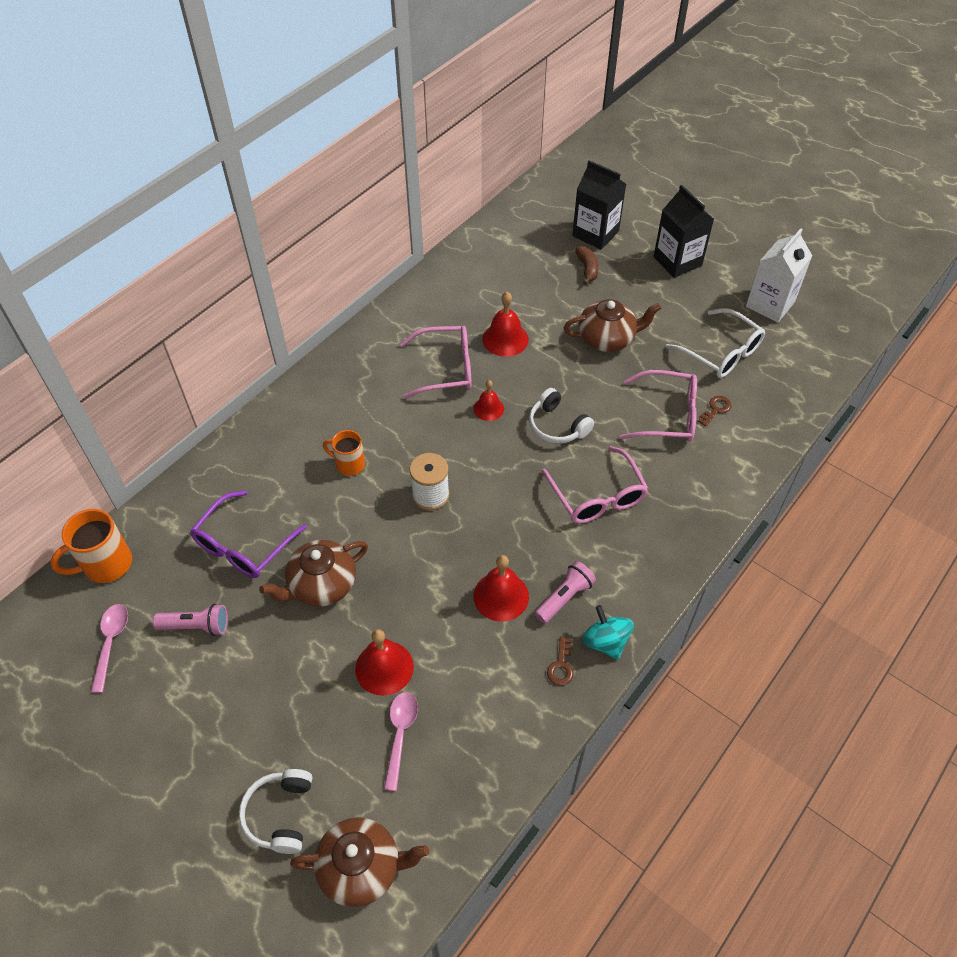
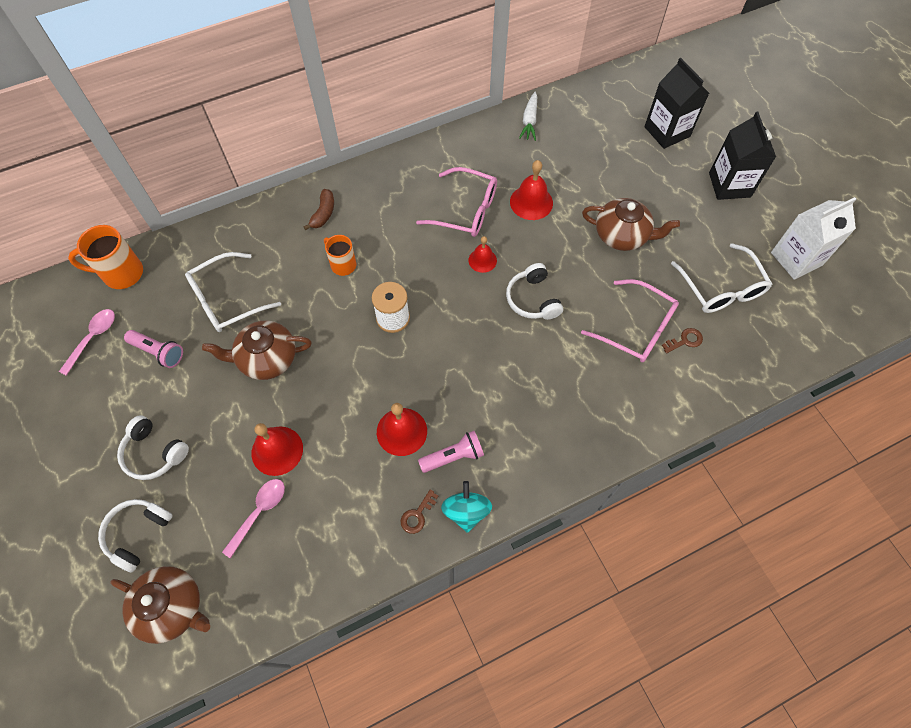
camera: 25 degrees right, 10 degrees up
purple glasses [190,490,307,578] -> white glasses [185,252,281,332]
pink glasses [542,446,649,524] -> none
brown banana [575,246,599,285] -> brown banana moved to [304,189,334,230]
none -> white headphones [117,415,189,480]
none -> white carrot [519,92,537,141]

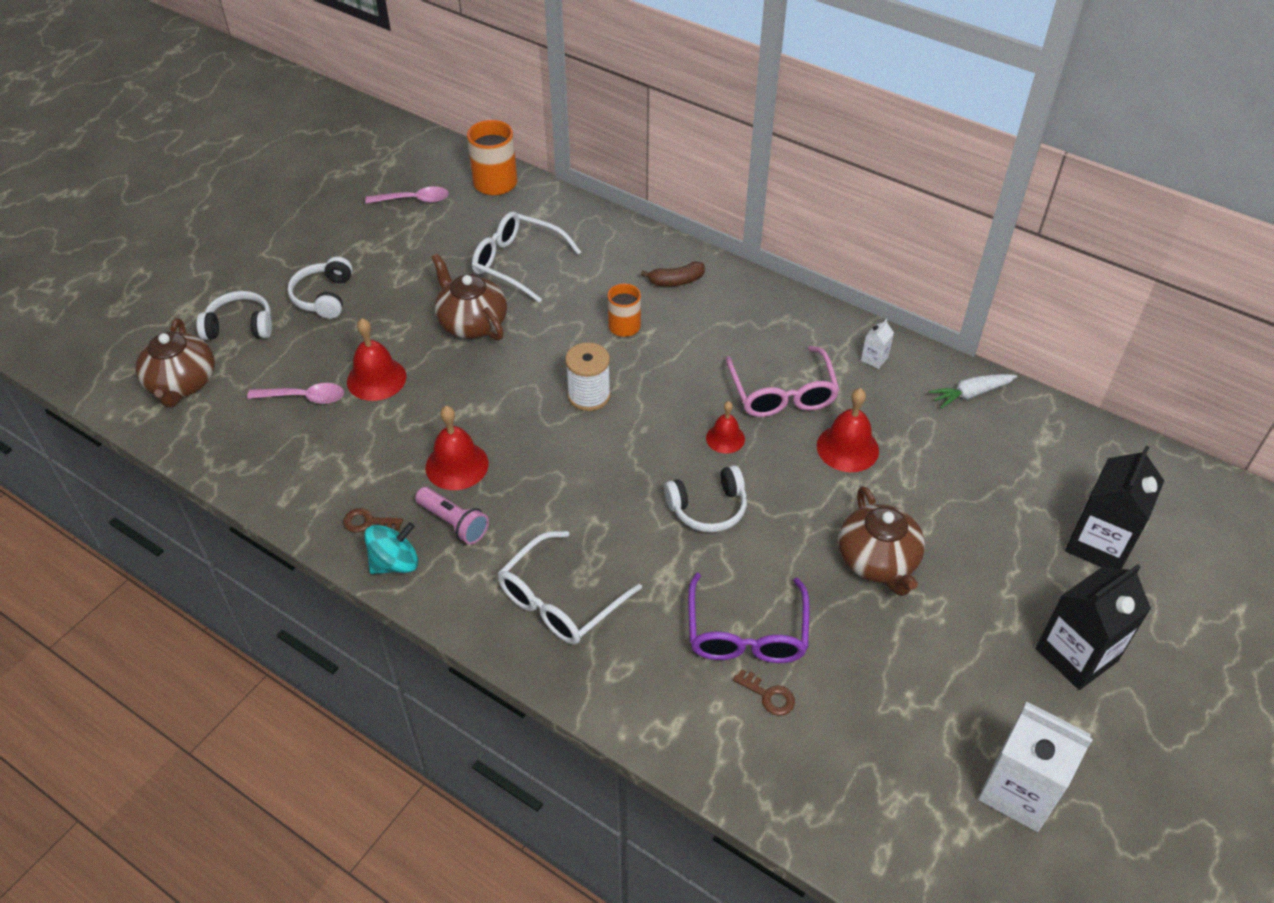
camera: 60 degrees right, 15 degrees down
pink flashlight [124,330,183,368] -> none
white headphones [506,263,563,320] -> white headphones turned 150 degrees counterclockwise [664,465,747,532]
pink glasses [581,279,679,362] -> purple glasses [688,573,810,663]
white glasses [671,243,773,313] -> white glasses moved to [498,531,642,644]
none -> white carton [861,319,894,369]

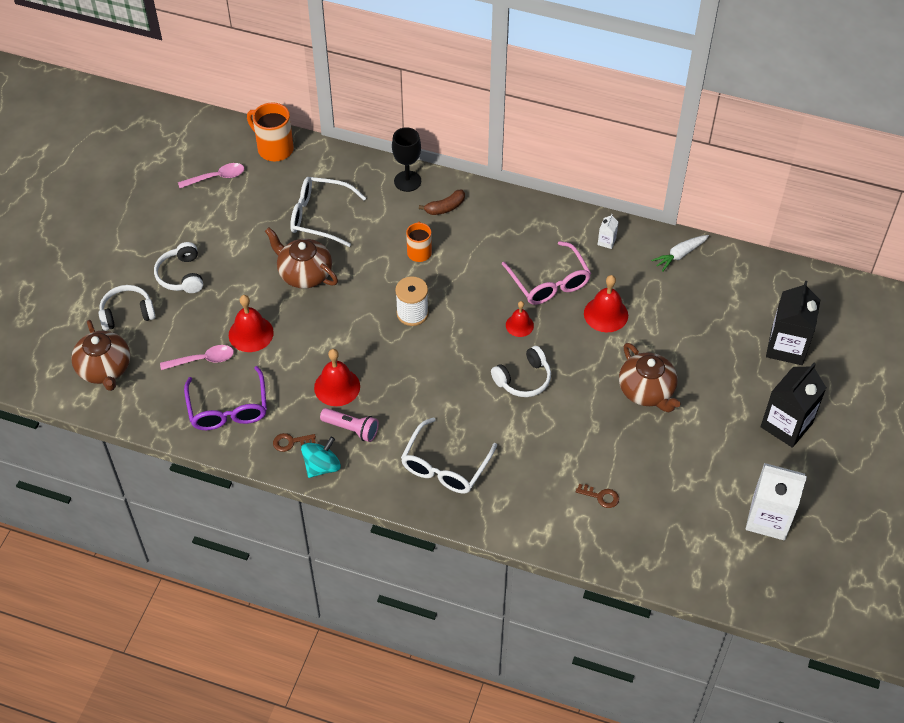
camera: 15 degrees left, 5 degrees up
purple glasses [688,573,810,663] -> purple glasses moved to [184,366,267,430]
none -> black goblet [392,127,421,192]

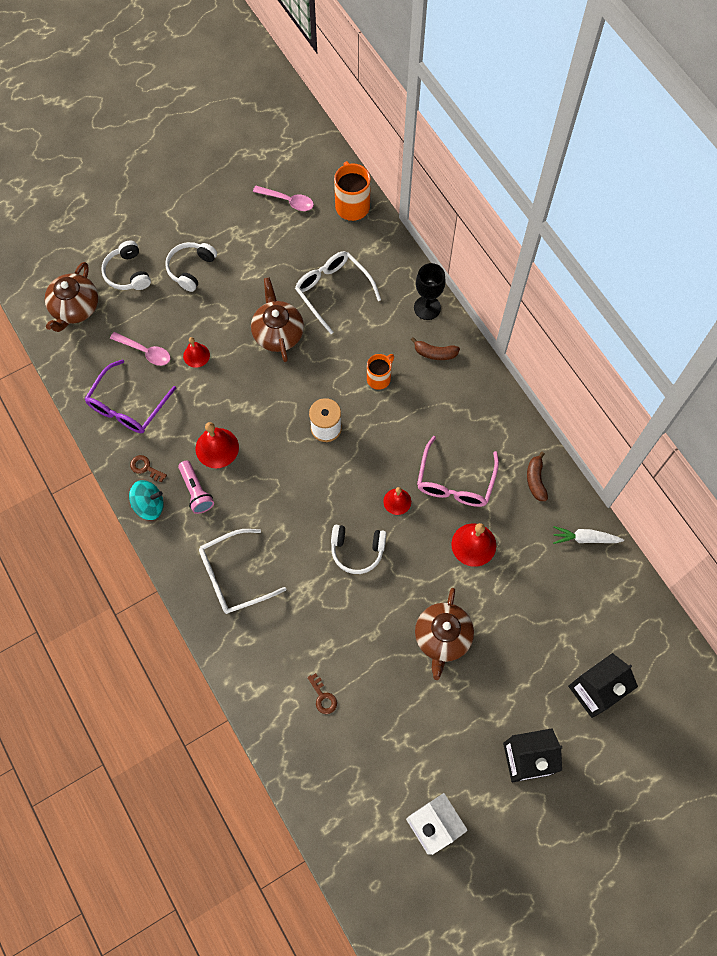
camera: 40 degrees right, 15 degrees up
white headphones [99,285,156,331] -> white headphones turned 135 degrees counterclockwise [101,241,151,290]
red bell [229,295,274,352] -> red bell [183,337,210,368], size x0.63
white carton [598,214,618,249] -> brown banana [527,452,548,501]

